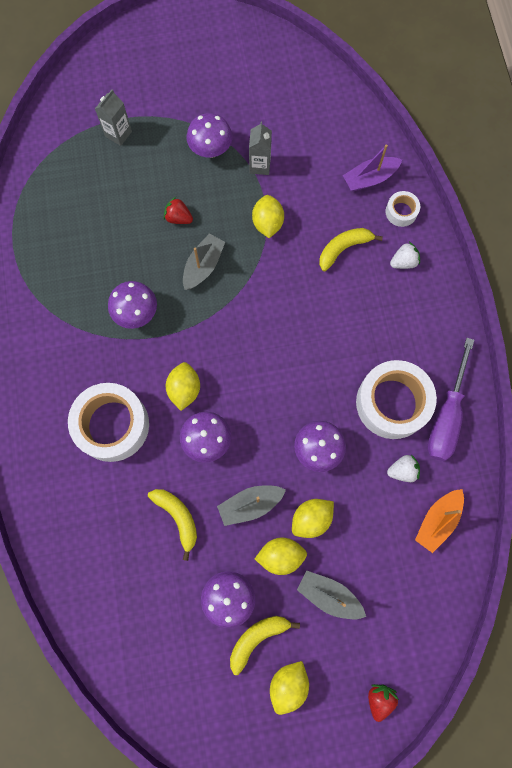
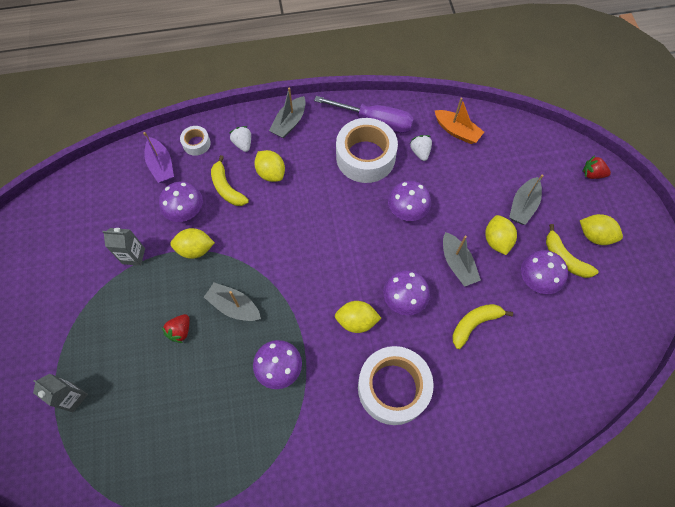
camera: 90 degrees left, 10 degrees down
purple mushroom [187,113,232,158] -> purple mushroom moved to [159,182,203,222]
yellow lemon [292,499,334,538] -> yellow lemon moved to [254,150,285,182]
none -> grey boat [269,87,306,139]

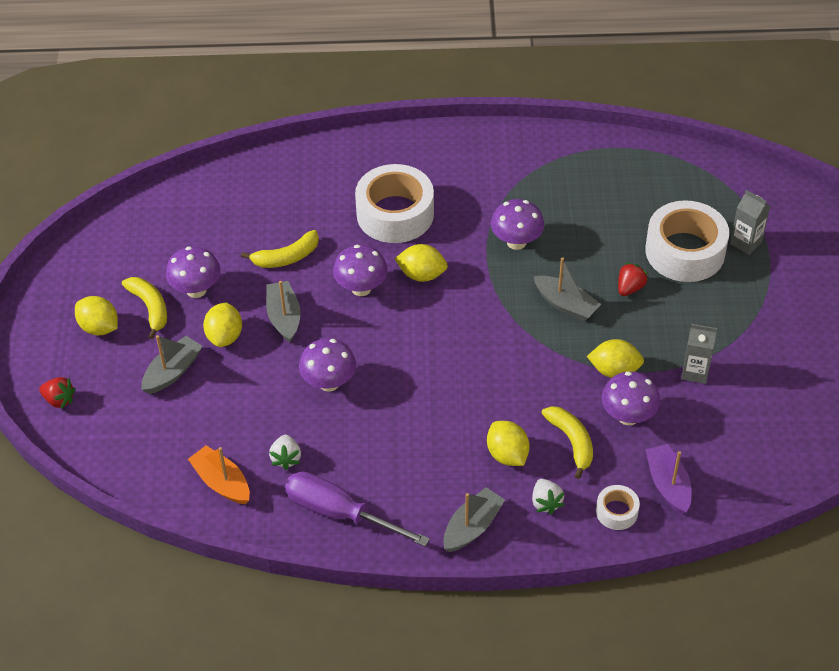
camera: 170 degrees left, 15 degrees down
white tape [336,118,398,183] -> white tape moved to [645,200,729,282]

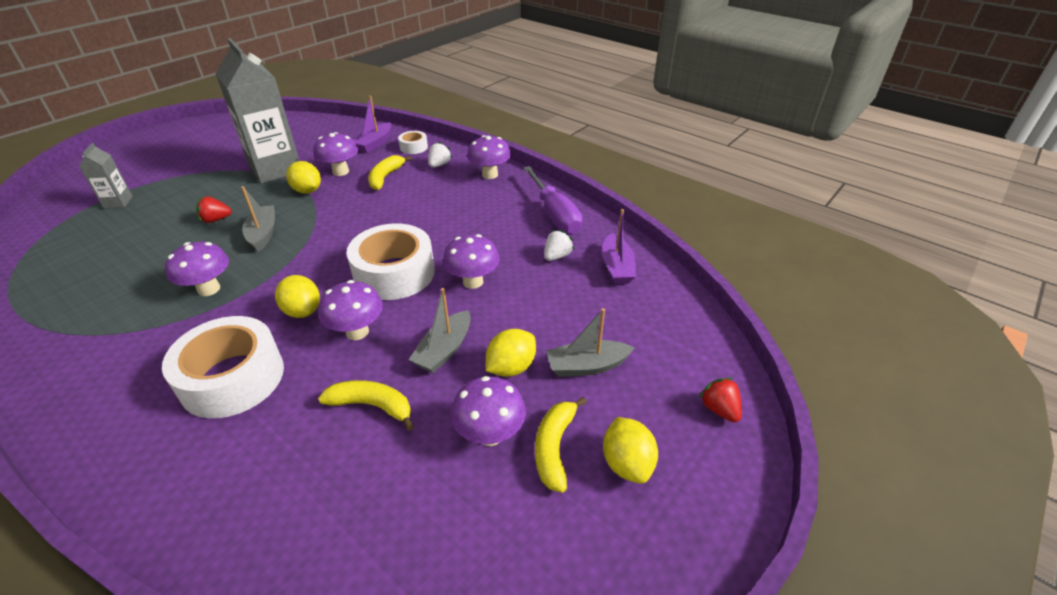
camera: 140 degrees left, 10 degrees down
orange boat [188,446,250,504] -> purple boat [602,209,636,284]
grey boat [443,487,505,552] -> purple mushroom [467,135,511,179]
yellow lemon [487,421,530,466] -> none
white tape [645,200,729,282] -> white tape moved to [347,223,435,300]
grey carton [681,324,717,384] -> grey carton [216,38,299,184], size x2.20

